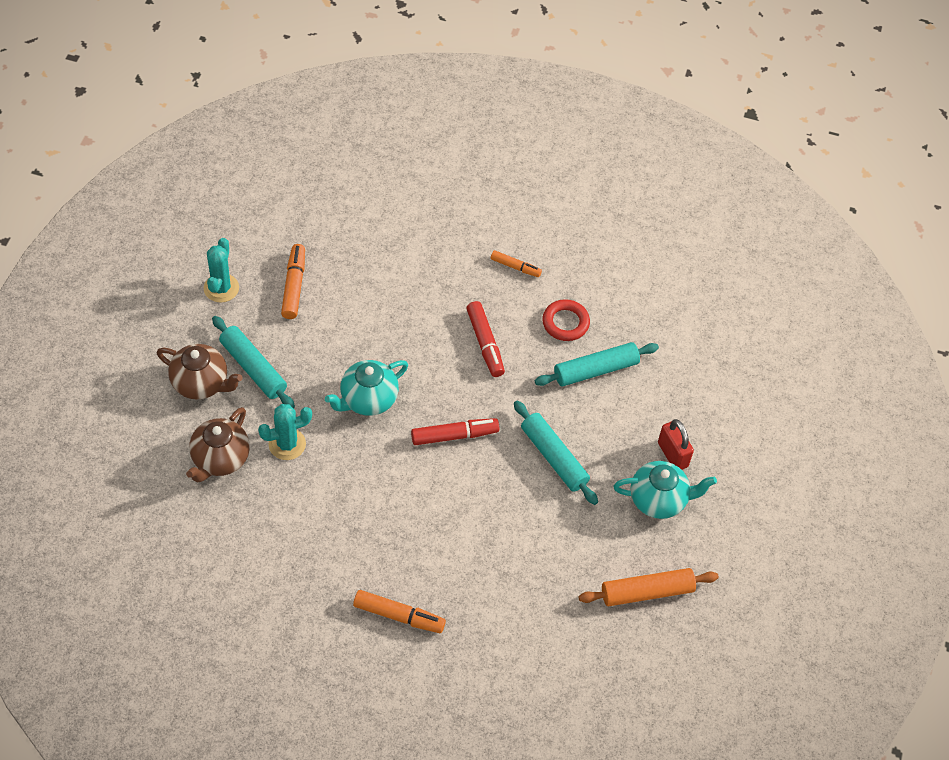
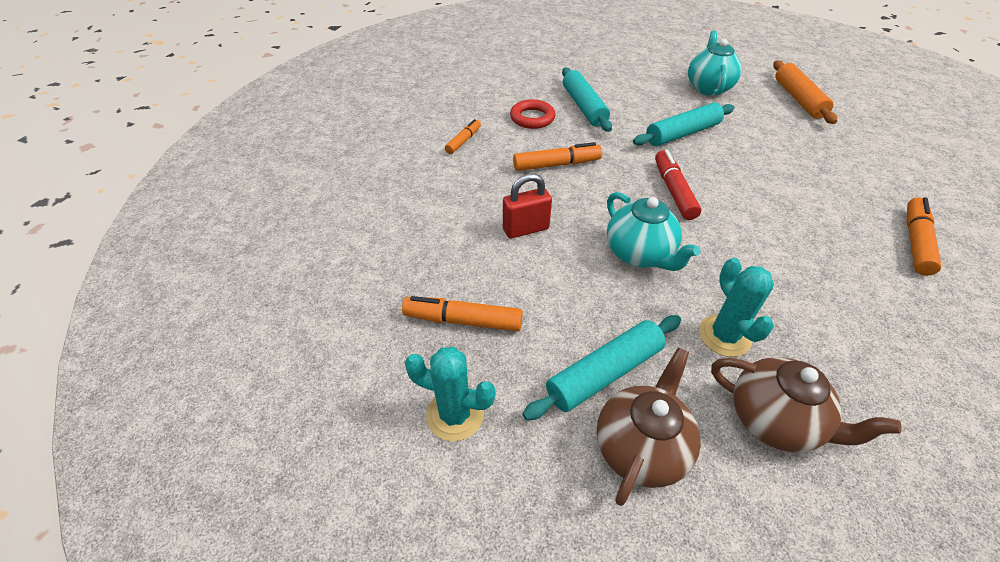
camera: 80 degrees left, 10 degrees down
red marker [466,301,505,377] -> orange marker [513,142,602,171]
red padlock [658,419,694,470] -> red padlock moved to [503,173,552,238]

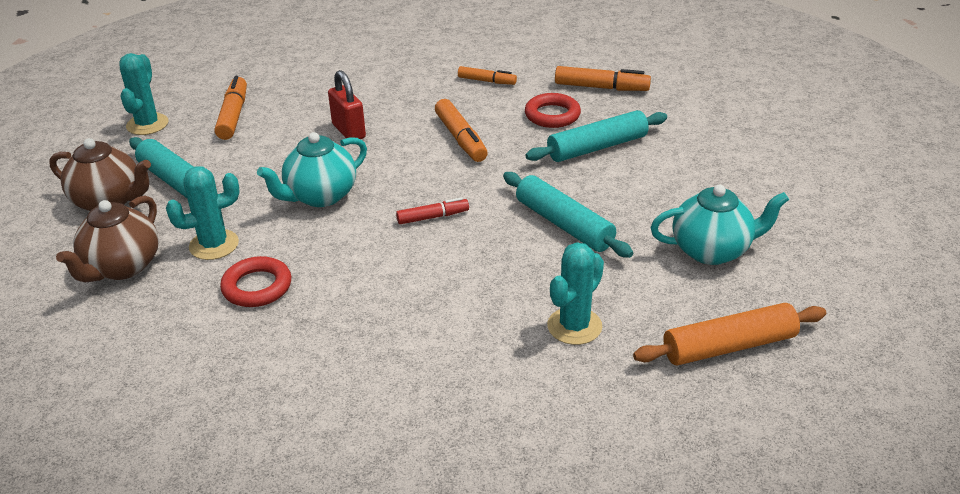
camera: 80 degrees right, 10 degrees down
red marker [655,150,701,220] -> red marker [396,197,469,224], size x0.64
orange marker [907,197,942,276] -> orange marker moved to [555,66,651,91]
none -> red ring [220,256,291,307]
none -> turquoise cactus [547,242,604,345]

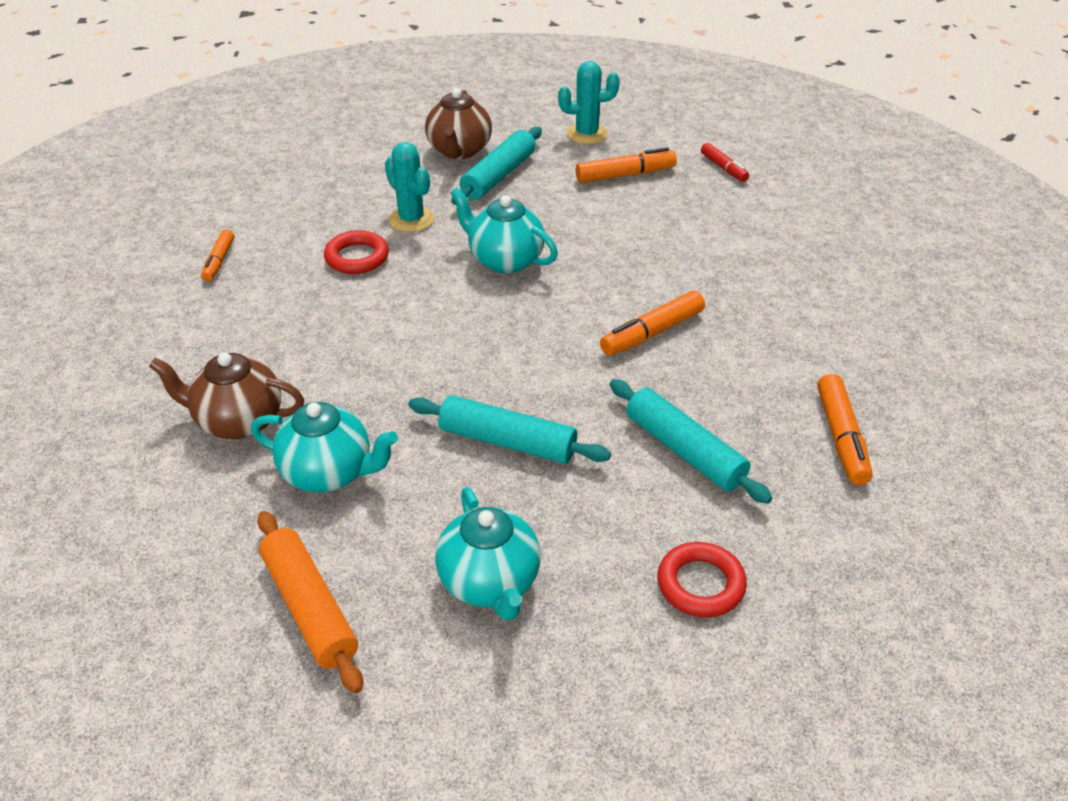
camera: 75 degrees right, 5 degrees up
brown teapot [56,196,159,282] -> brown teapot moved to [149,352,304,439]
red padlock [328,70,366,139] -> none
red marker [396,197,469,224] -> red marker moved to [701,143,749,182]
orange marker [458,66,517,85] -> orange marker moved to [201,229,234,281]
turquoise rolling pin [503,172,633,258] -> turquoise rolling pin turned 75 degrees clockwise [408,395,611,464]
red ring [525,93,581,128] -> red ring moved to [657,542,747,618]
turquoise cactus [547,242,604,345] -> turquoise teapot [251,402,398,492]

